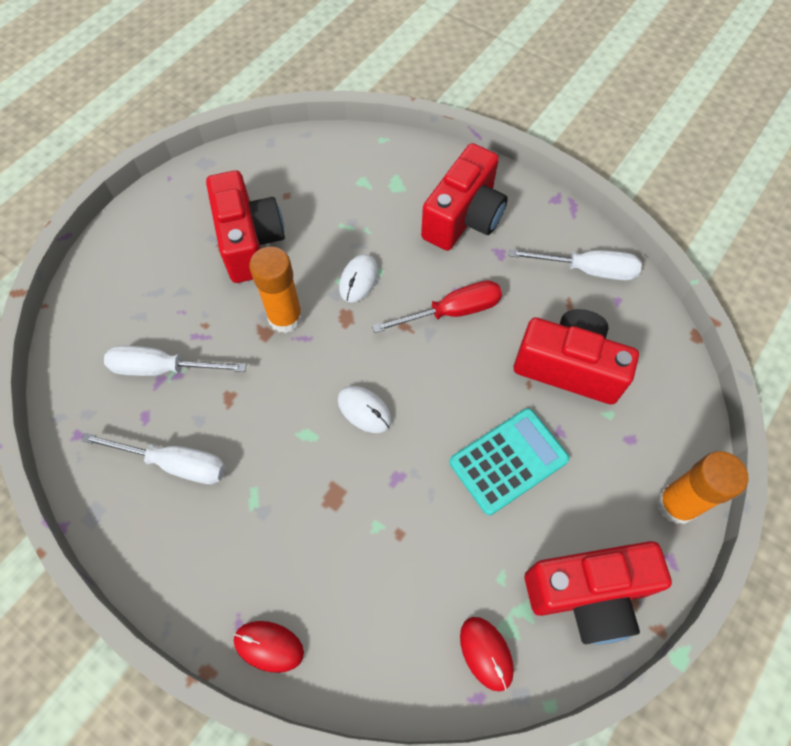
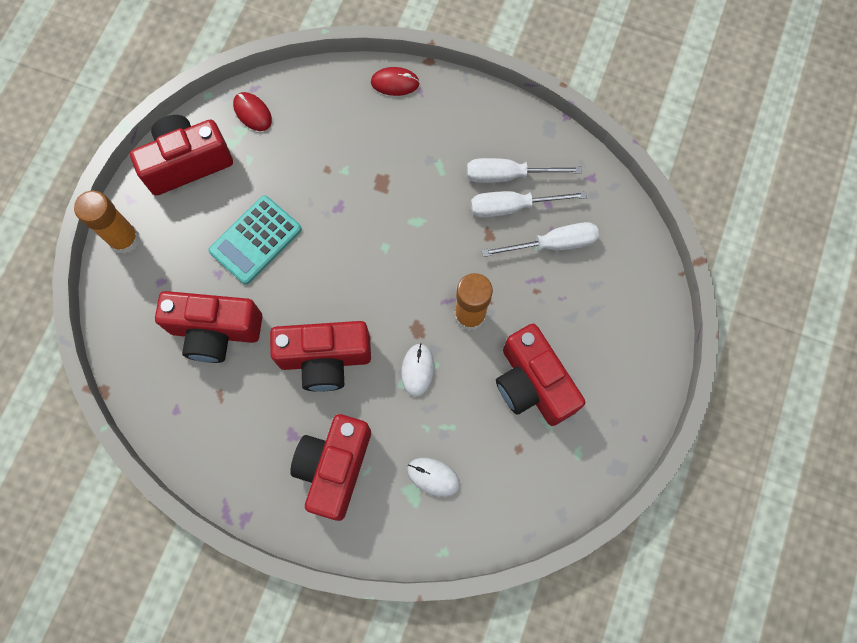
camera: 165 degrees right, 10 degrees up
white mouse [338,386,392,433] -> white mouse moved to [407,458,460,497]
red screwdriver [372,280,502,333] -> red camera [270,321,371,392]
white screwdriver [509,249,642,281] -> white screwdriver moved to [471,191,587,218]

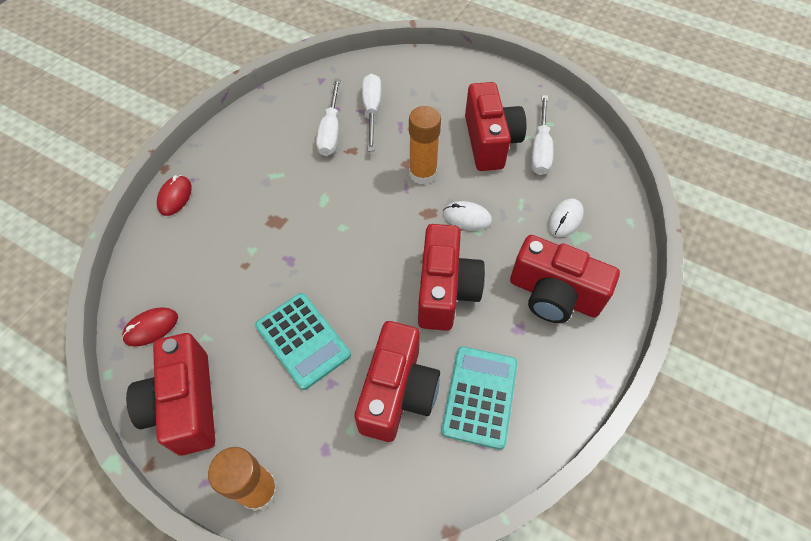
camera: 80 degrees left, 15 degrees down
white screwdriver [467,158,582,183] -> white screwdriver moved to [531,95,553,175]
red camera [496,324,585,426] -> red camera turned 75 degrees counterclockwise [465,82,526,171]
none -> turquoise calculator [441,346,517,450]

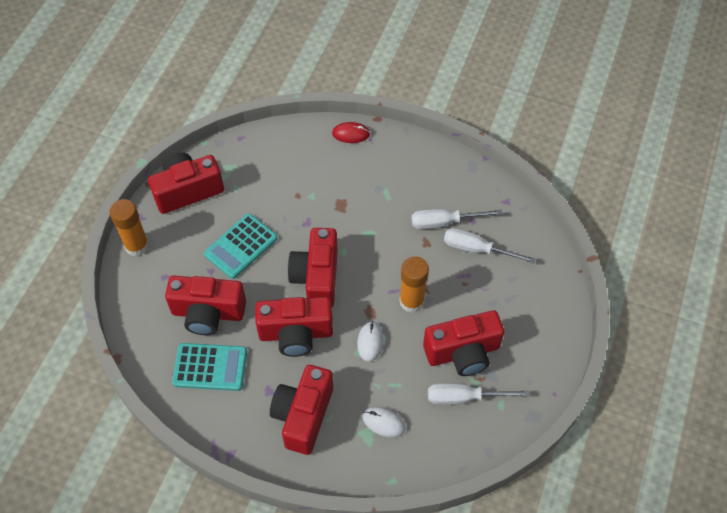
camera: 80 degrees right, 0 degrees up
red mouse [122,308,178,347] -> none
white screwdriver [362,74,381,151] -> white screwdriver turned 150 degrees counterclockwise [444,228,536,263]
none -> red camera [287,228,338,307]

